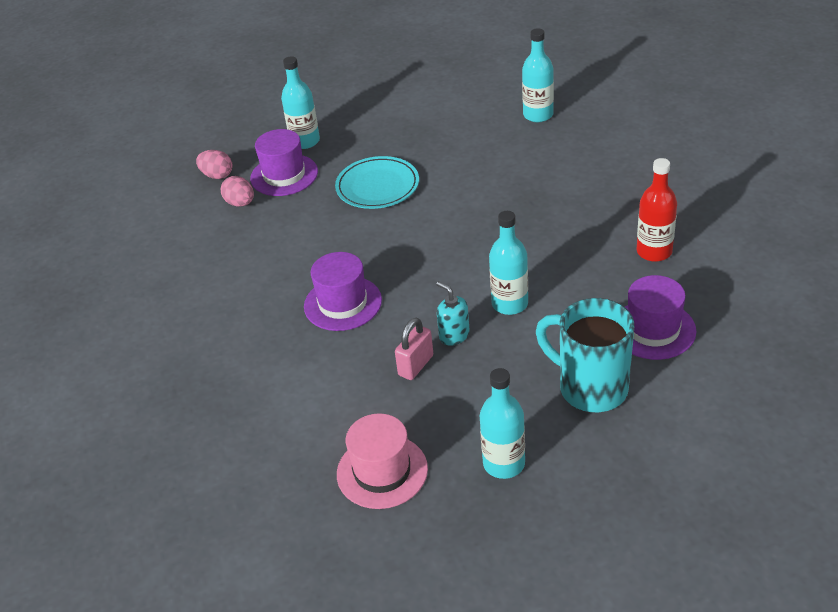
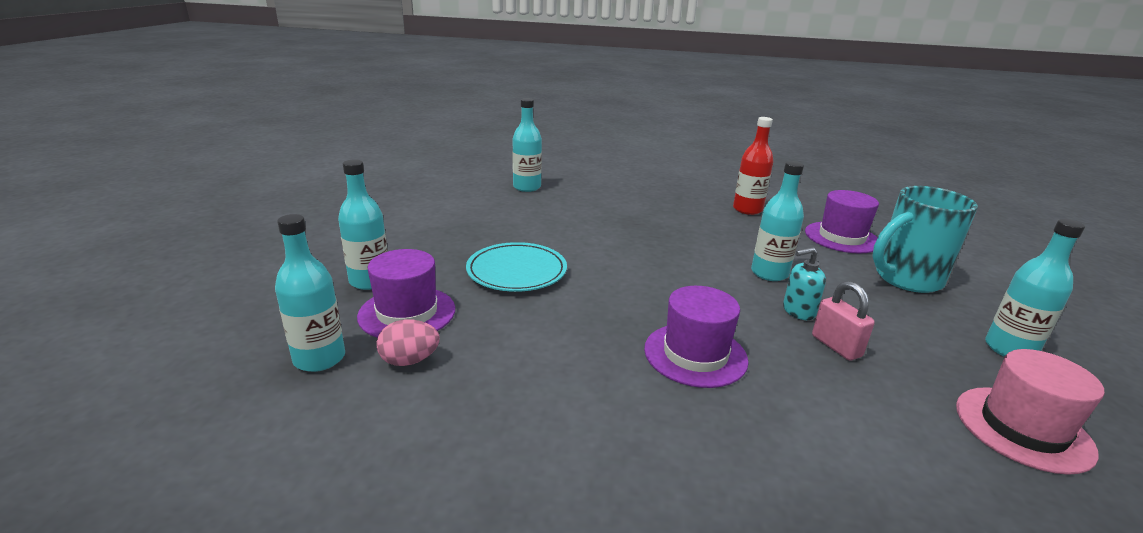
camera: 65 degrees left, 15 degrees down
pink egg [196,150,233,179] -> turquoise bottle [275,214,345,372]

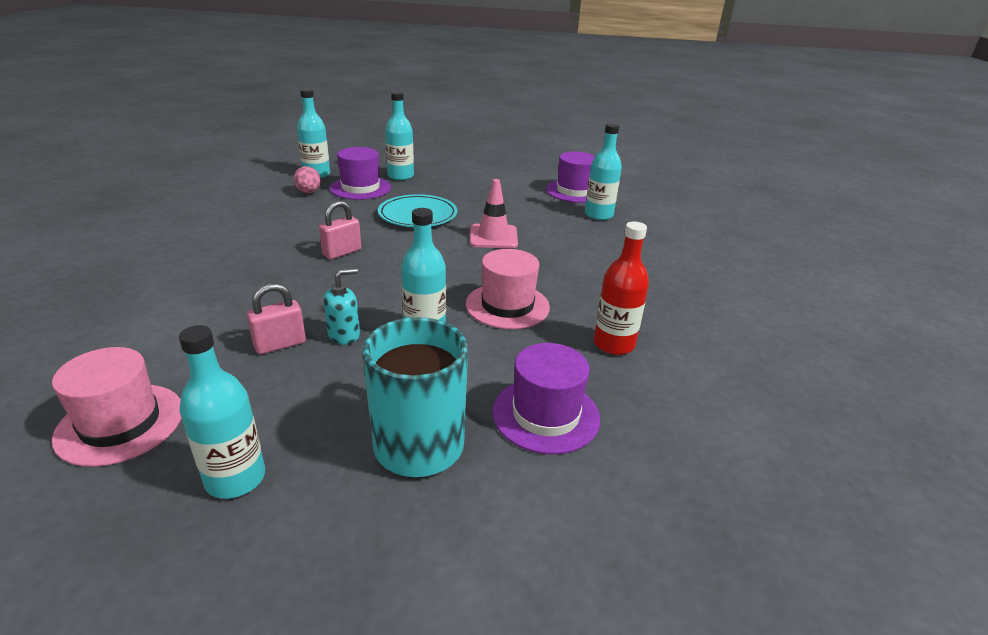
camera: 85 degrees right, 5 degrees up
purple hat [644,286,749,388] -> purple hat moved to [546,152,595,203]
turquoise soap dispenser [783,247,826,320] -> turquoise soap dispenser turned 75 degrees clockwise [323,268,360,345]
none -> pink padlock [319,201,361,259]
none -> pink hat [466,249,550,329]
none -> pink traffic cone [470,179,518,248]

